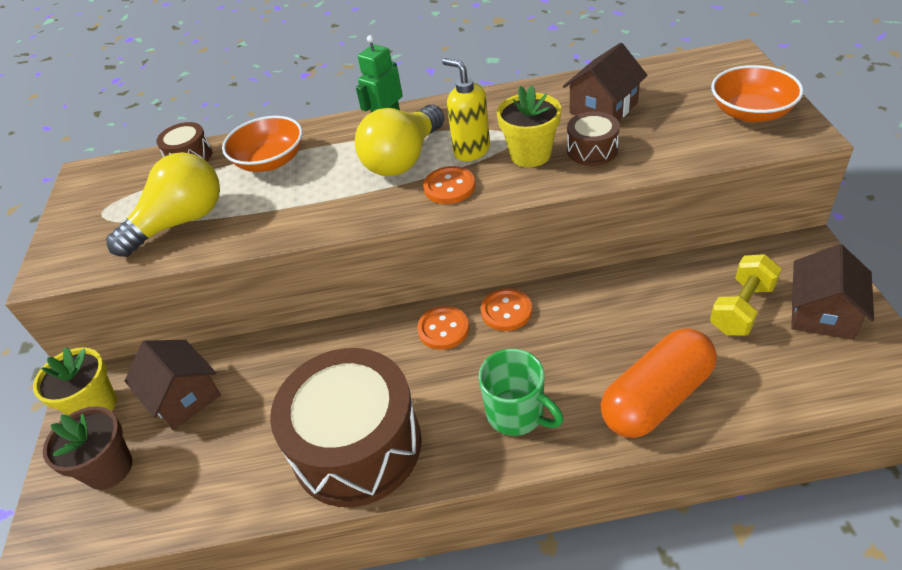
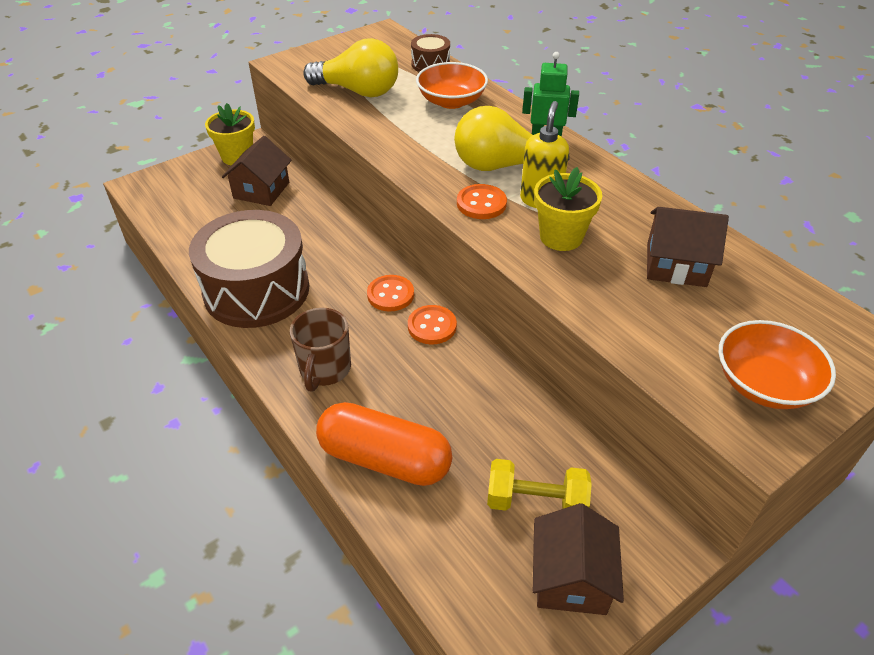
camera: 55 degrees right, 0 degrees up
brown flower pot [43,406,133,490] -> none
green mug [478,349,563,436] -> brown mug [290,308,351,391]
brown drum [567,111,620,166] -> none
brown house [791,244,874,340] -> brown house turned 75 degrees counterclockwise [533,503,624,615]

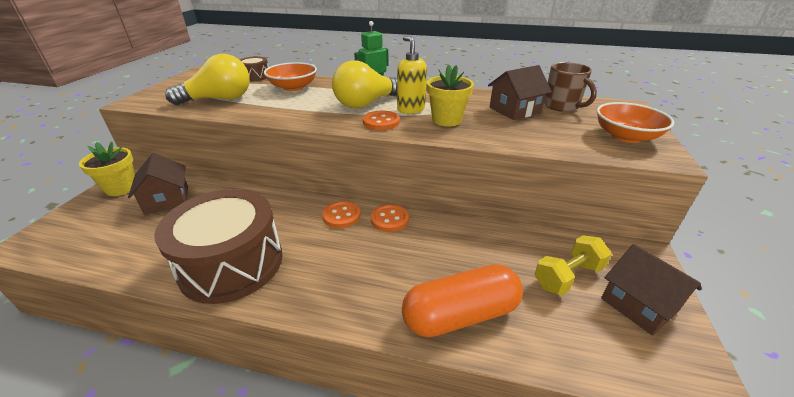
camera: 40 degrees left, 10 degrees down
brown mug [290,308,351,391] -> brown mug moved to [544,62,597,112]

